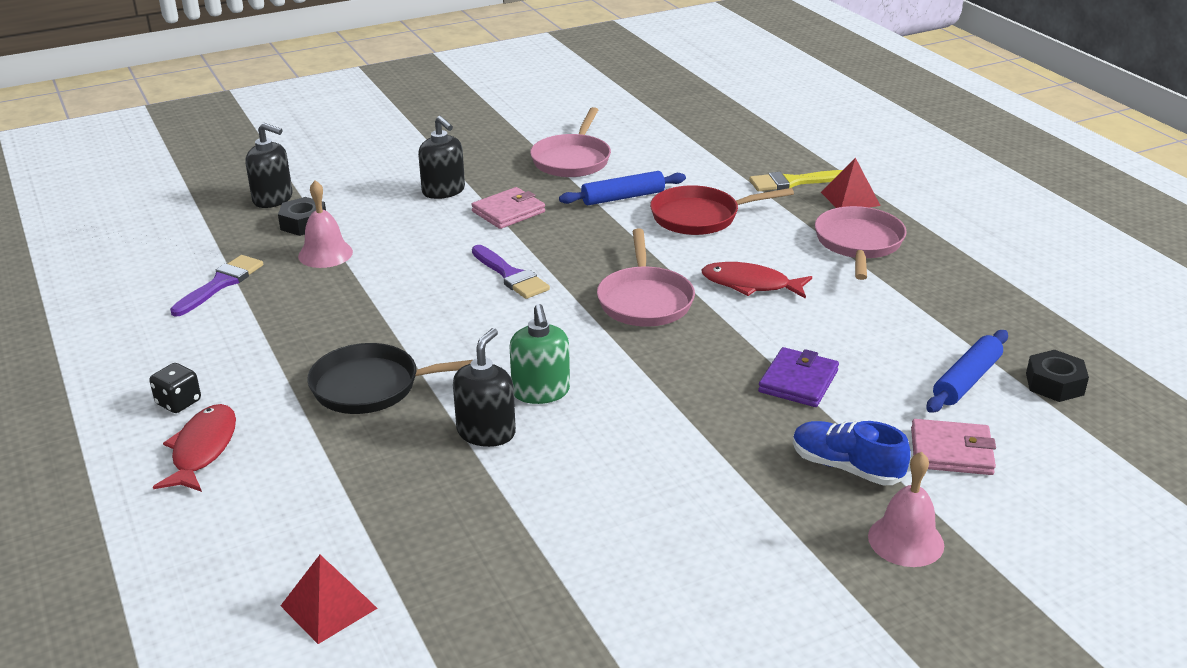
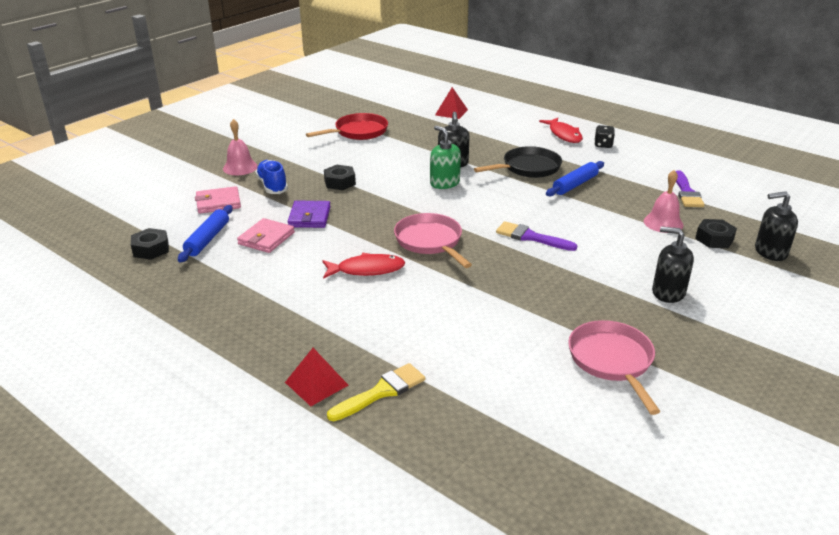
camera: 155 degrees right, 0 degrees up
pink wallet [471,187,545,229] -> pink wallet moved to [237,218,295,253]
blue rolling pin [559,171,686,205] -> blue rolling pin moved to [546,161,604,197]
red pan [650,185,794,235] -> red pan moved to [306,113,388,140]
blue shoe [793,421,911,485] -> blue shoe turned 120 degrees counterclockwise [255,160,288,194]
pink pan [815,206,907,280] -> none
none -> black nut [324,165,356,190]

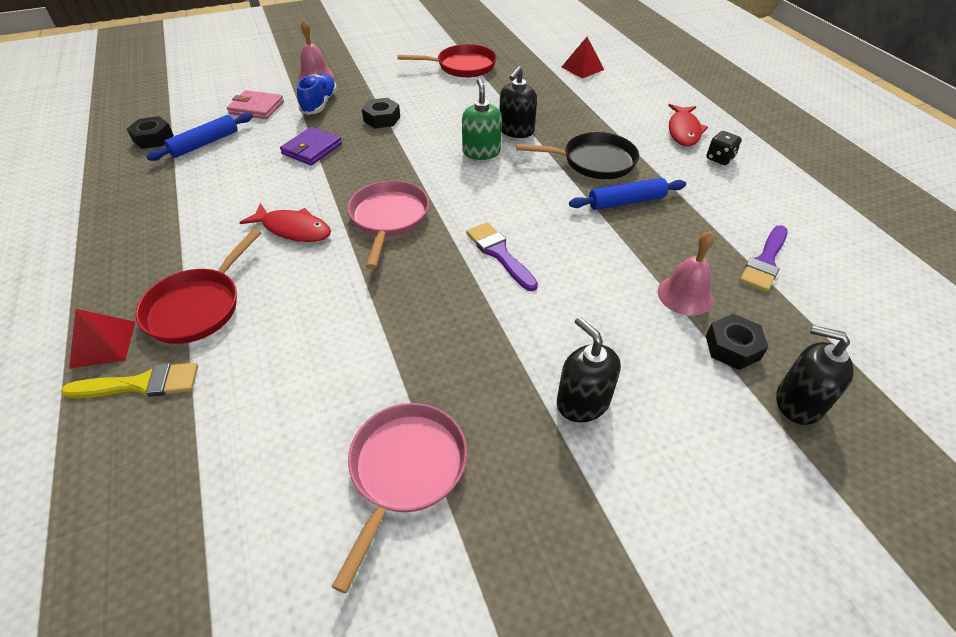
camera: 30 degrees right, 15 degrees up
pink wallet [237,218,295,253] -> none
none -> red pan [136,229,261,344]

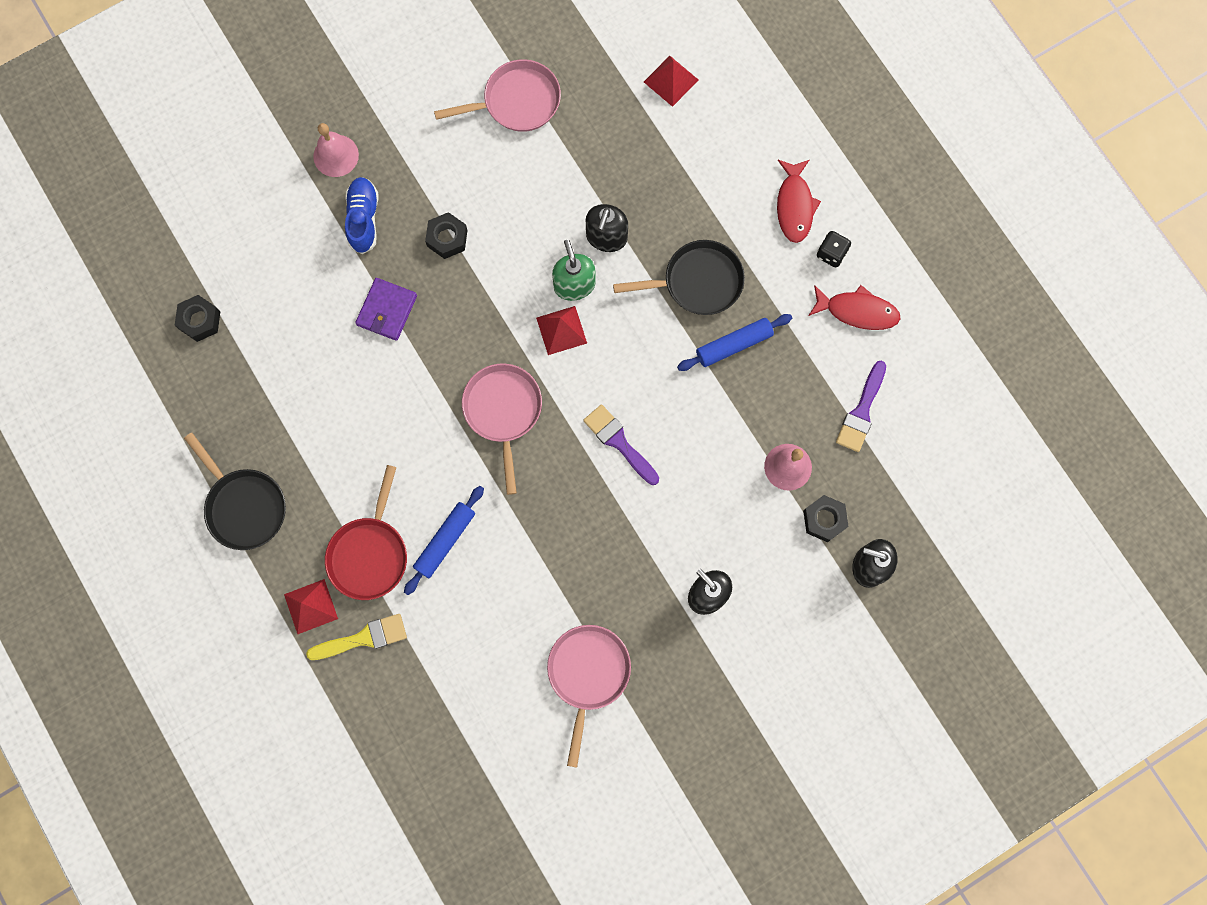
camera: 10 degrees left, 30 degrees up
blue rolling pin [146,113,253,161] -> blue rolling pin moved to [404,486,484,595]
pink wallet [227,90,284,119] -> none
red fish [239,203,331,242] -> red fish moved to [808,285,901,330]
red pan [397,44,497,78] -> pink pan [434,59,561,132]
none -> black pan [184,433,286,550]
none -> red pyramid [536,306,587,355]

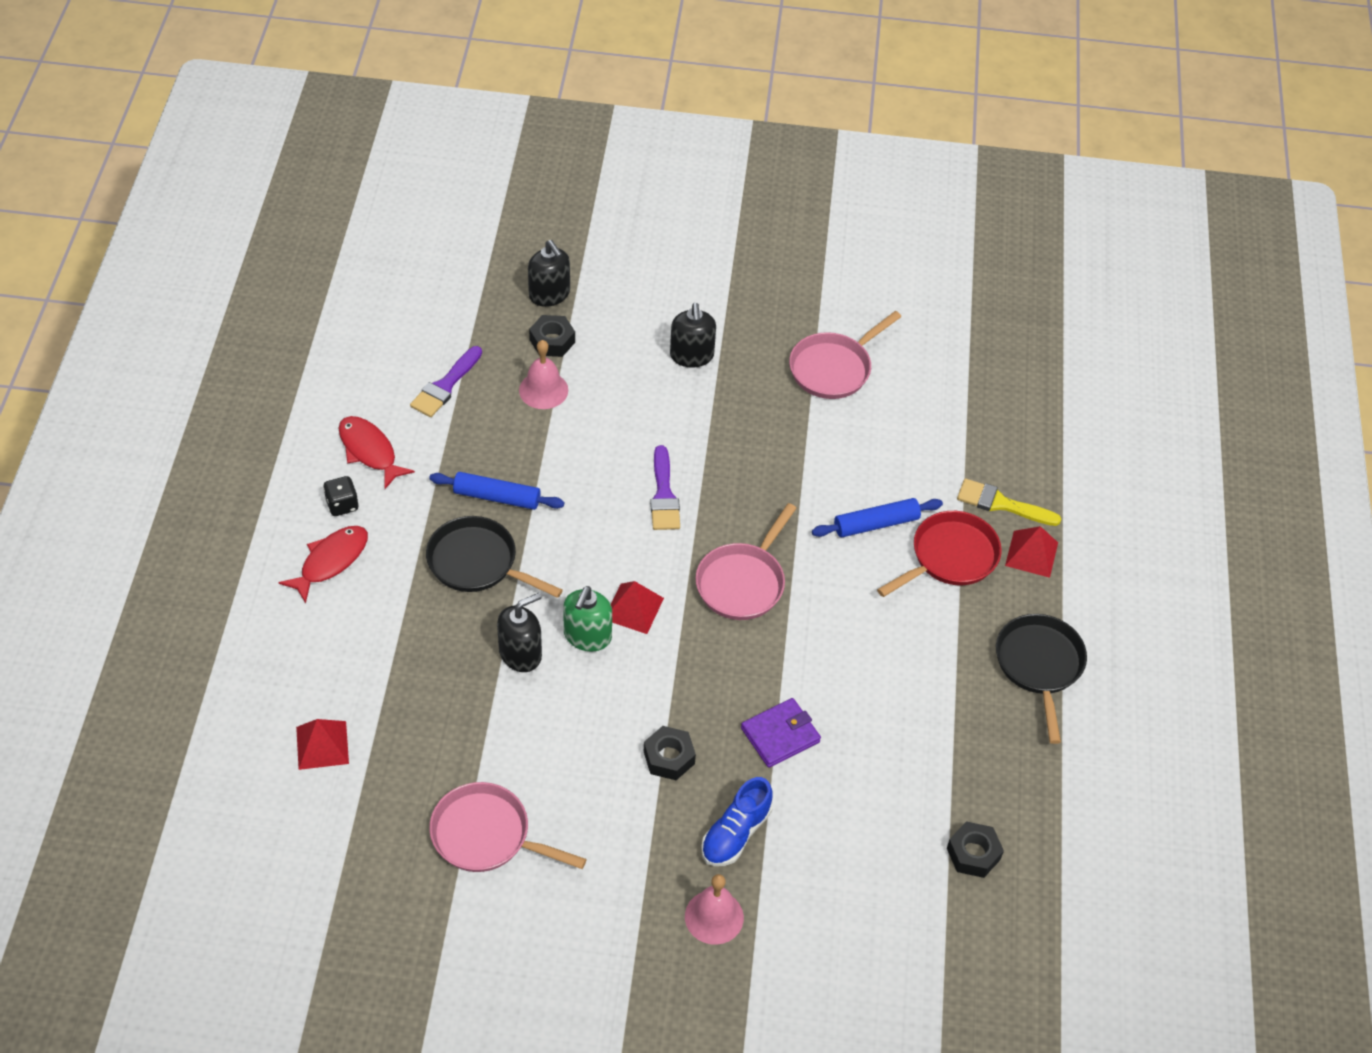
camera: 145 degrees left, 25 degrees down
purple brush [836,361,886,452] -> purple brush turned 150 degrees clockwise [410,346,482,417]

